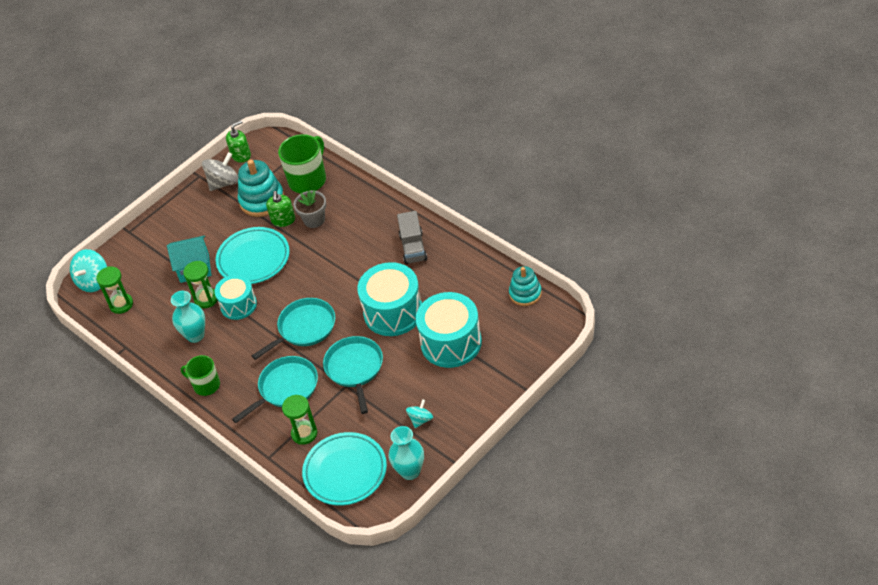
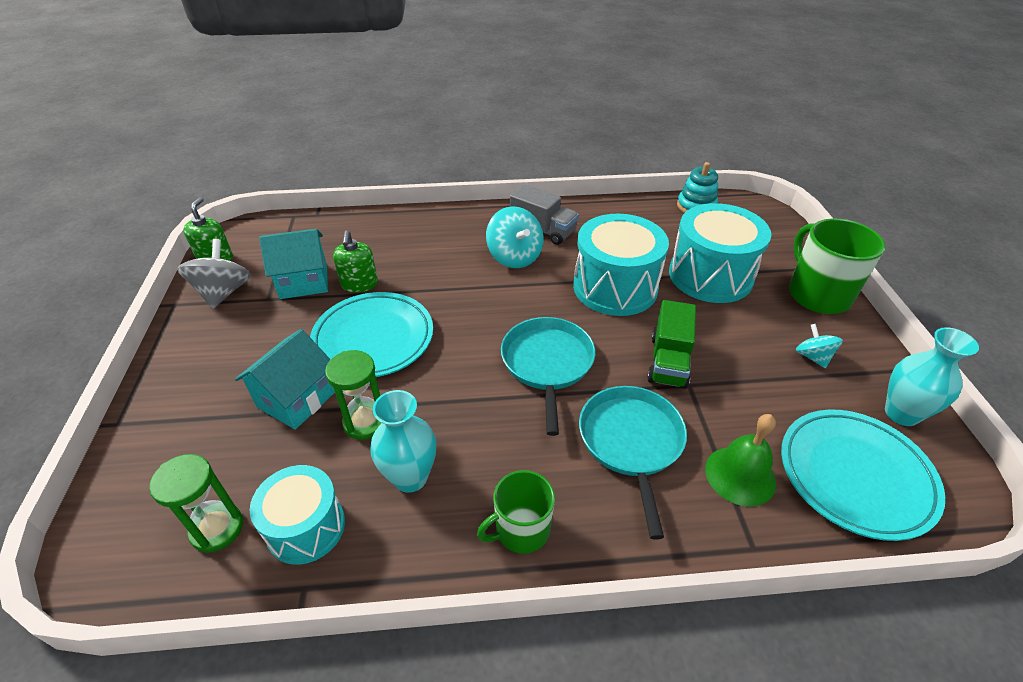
camera: 55 degrees left, 5 degrees down
turquoise spinning top [70,249,107,292] -> turquoise spinning top moved to [486,206,543,268]
turquoise drum [215,274,257,320] -> turquoise drum moved to [250,465,345,565]
turquoise stacking toy [238,159,284,217] -> turquoise house [259,229,328,299]
green soap dispenser [266,191,295,227] -> green soap dispenser turned 45 degrees clockwise [333,230,378,293]
green mug [278,134,326,193] -> green mug moved to [789,219,885,314]
green hourglass [282,395,317,445] -> green bell [705,414,776,507]
grey flower pot [294,191,326,228] -> none
turquoise pan [323,336,383,414] -> green truck [647,300,696,389]

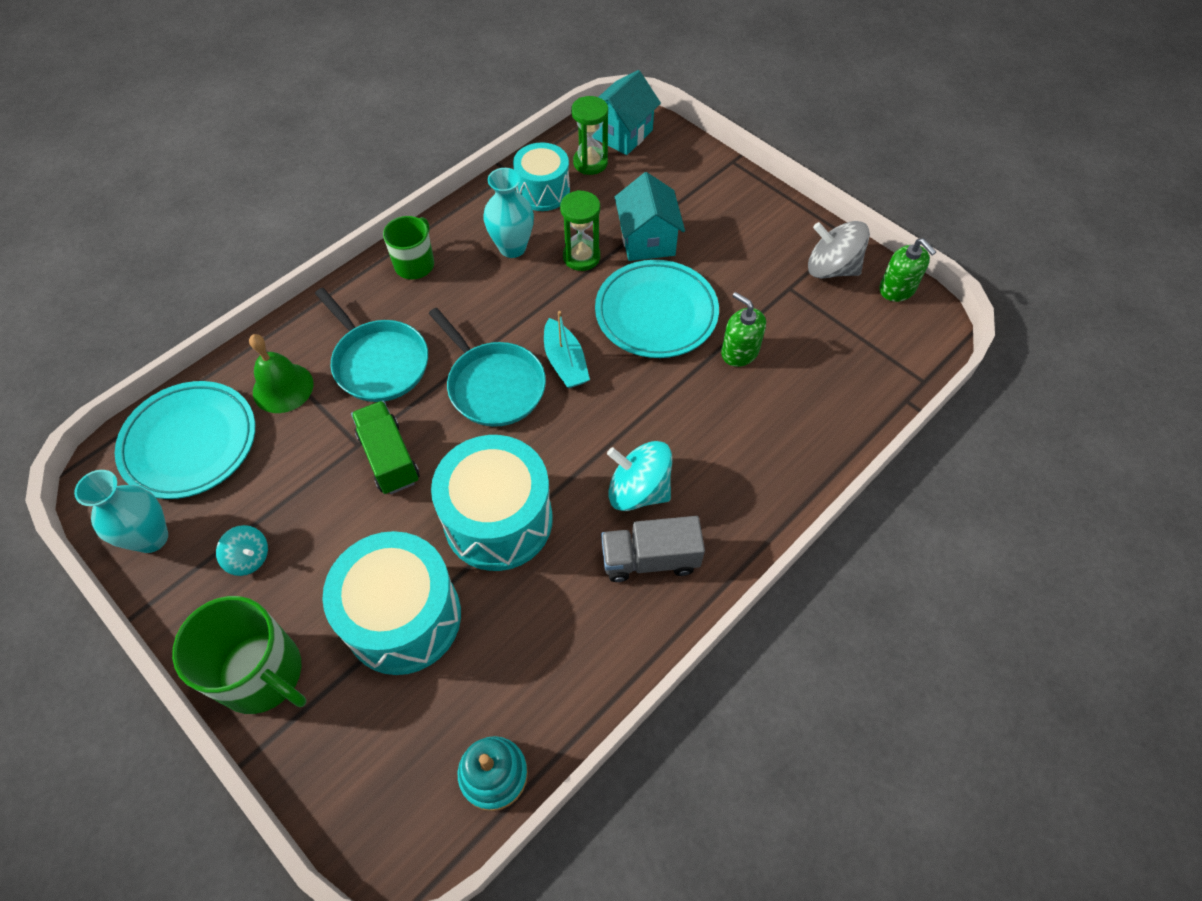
camera: 140 degrees right, 15 degrees up
grey spinning top [177,239,251,309] -> grey spinning top turned 150 degrees clockwise [808,221,870,278]
turquoise house [259,229,328,299] -> turquoise house moved to [593,70,661,155]
none -> turquoise boat [544,311,590,388]

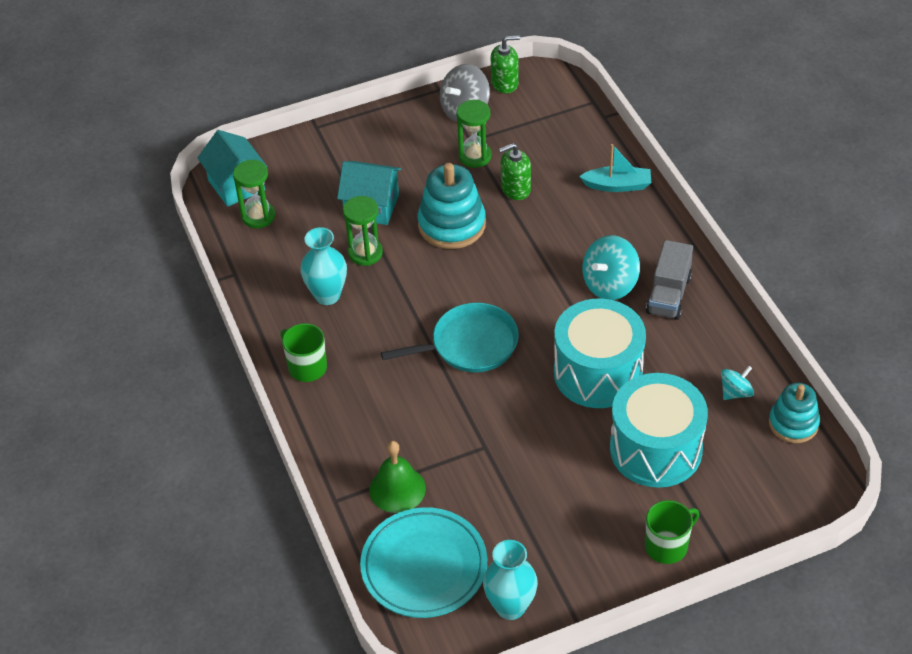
camera: 65 degrees left, 10 degrees down
green mug [172,596,306,714] -> green mug [645,500,699,564], size x0.63
turquoise spinning top [216,525,268,576] -> turquoise spinning top moved to [721,366,754,400]
turquoise pan [315,288,428,402] -> none
green truck [351,401,420,494] -> none
turquoise drum [513,142,570,211] -> none
turquoise boat [544,311,590,388] -> turquoise boat moved to [579,144,651,192]
turquoise plate [595,260,719,358] -> turquoise stacking toy [418,163,486,249]
none -> green hourglass [457,100,491,168]

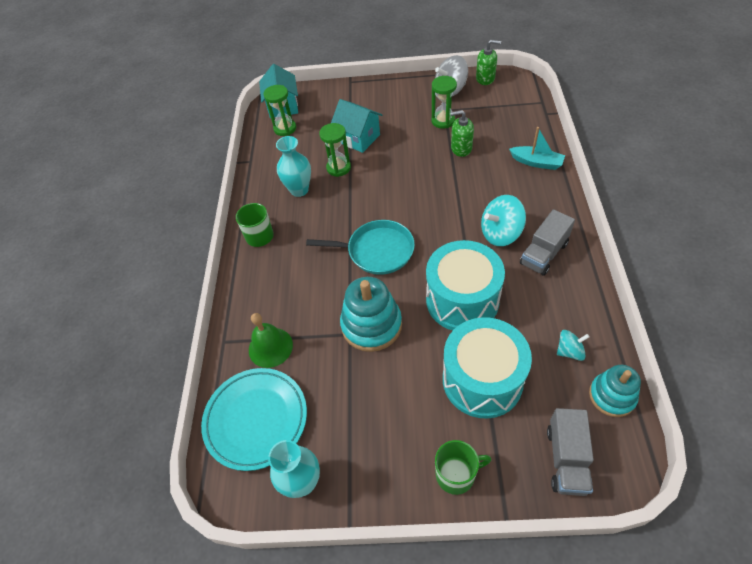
camera: 25 degrees right, 5 degrees up
turquoise stacking toy [418,163,486,249] -> turquoise stacking toy moved to [340,277,402,352]
none -> grey truck [547,408,594,496]

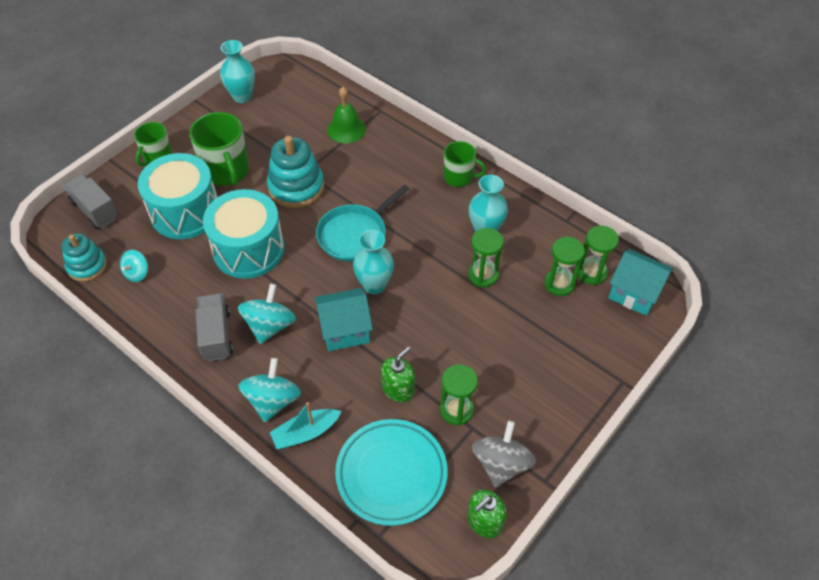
camera: 125 degrees right, 0 degrees up
turquoise plate [201,368,307,471] -> turquoise plate moved to [335,419,448,526]
turquoise house [331,99,382,153] -> turquoise house moved to [315,288,373,351]
none -> green mug [189,112,249,186]
none -> turquoise spinning top [239,358,301,422]
none -> turquoise vase [353,230,394,294]
none -> green hourglass [544,236,585,296]

